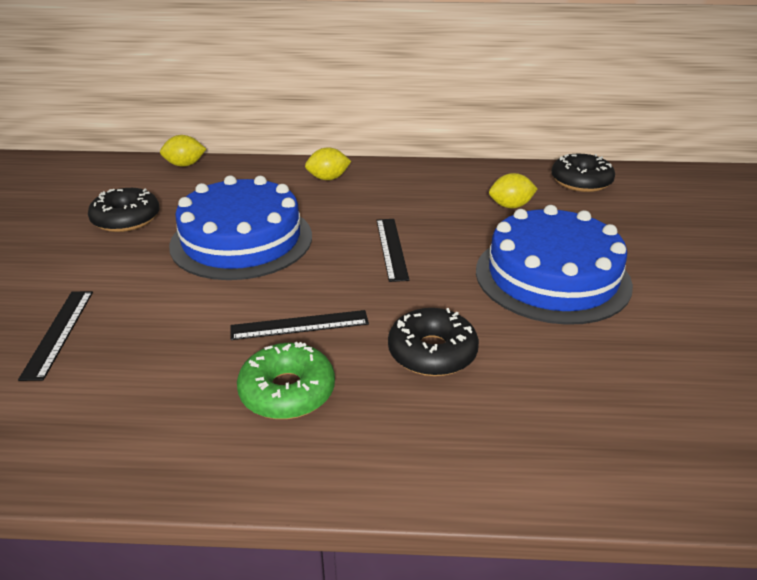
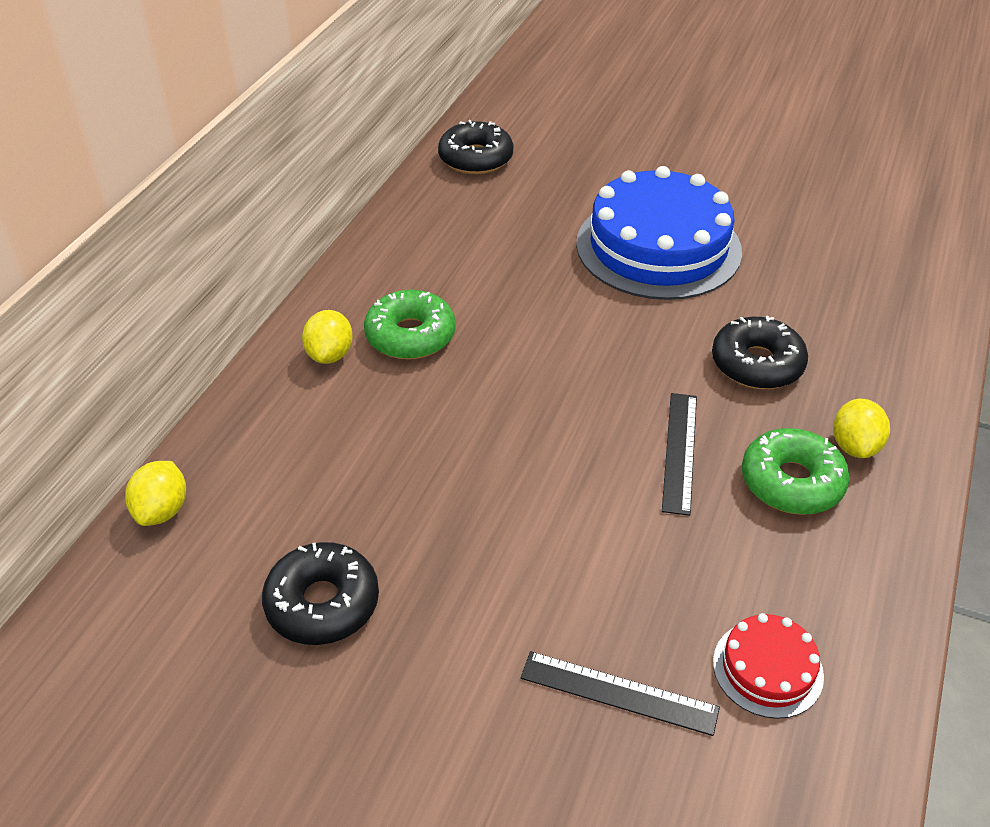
camera: 70 degrees left, 10 degrees up
blue cake [169,175,312,280] -> none
black ruler [376,219,409,282] -> none
yellow lemon [489,173,538,208] -> yellow lemon moved to [833,399,890,458]
none -> green donut [364,290,456,360]
none -> red cake [713,613,824,719]

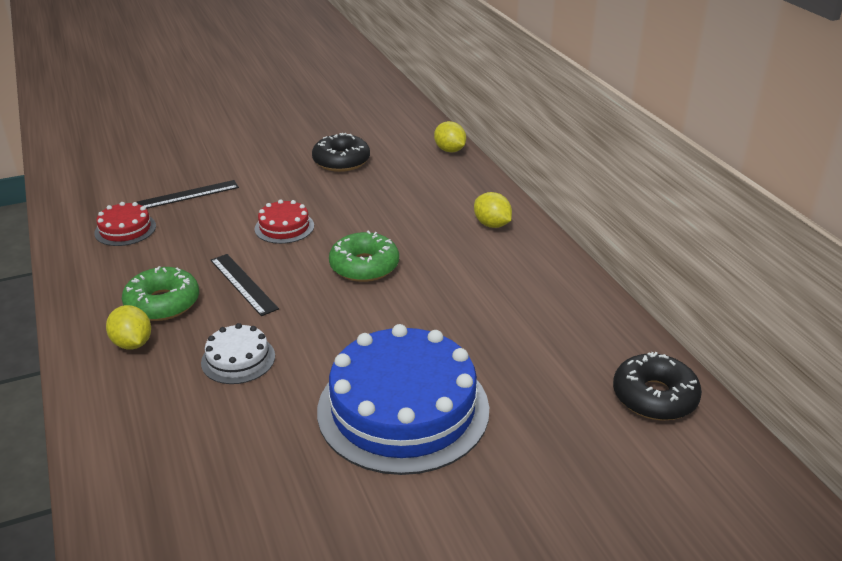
camera: 135 degrees right, 10 degrees down
green donut [364,290,456,360] -> green donut moved to [329,231,399,282]
black donut [712,316,808,389] -> white cake [201,323,275,384]
none -> red cake [255,199,314,244]

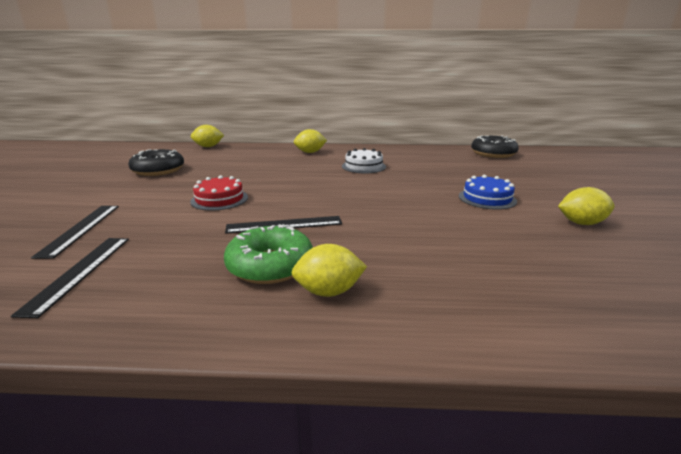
camera: 65 degrees left, 10 degrees down
red cake [94,202,156,246] -> black ruler [11,238,129,318]
white cake [201,323,275,384] -> white cake moved to [342,148,386,173]
blue cake [317,324,489,475] -> blue cake [459,175,517,210], size x0.46
green donut [329,231,399,282] -> none
none -> yellow lemon [558,187,615,225]

